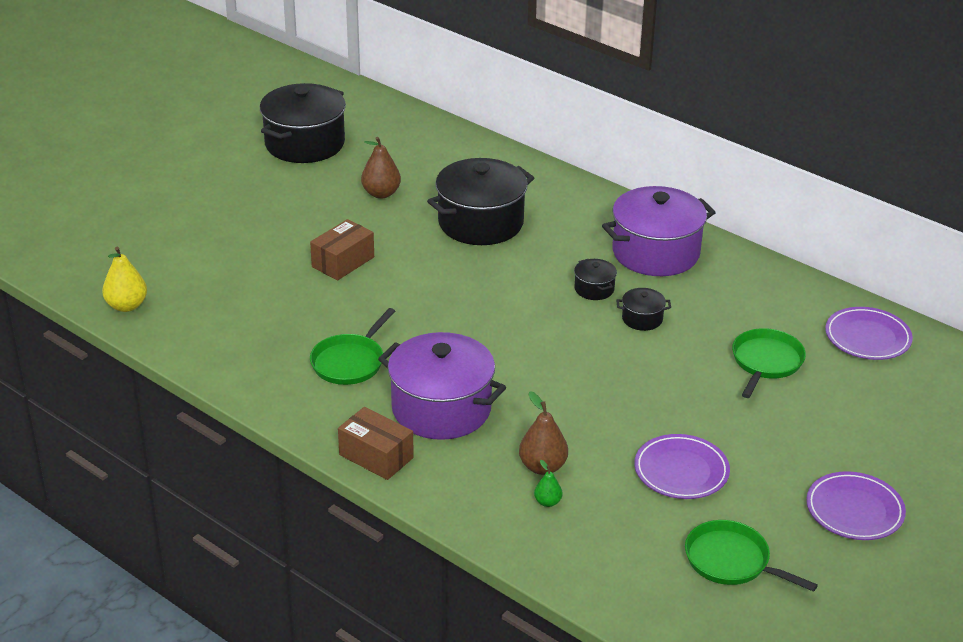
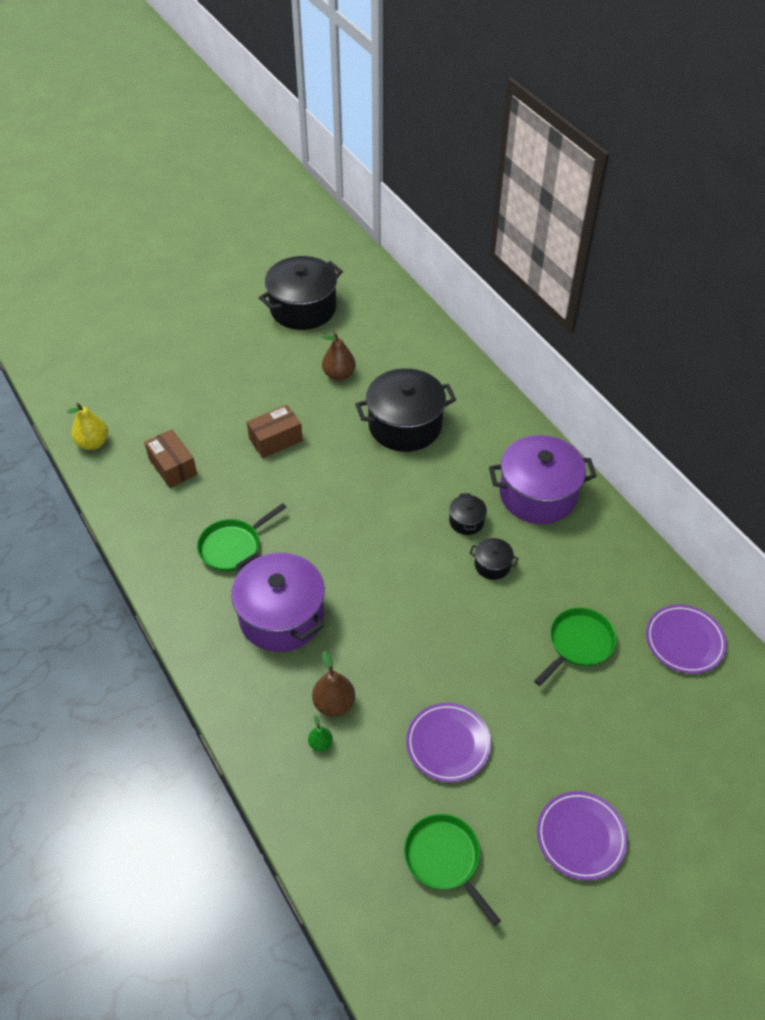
camera: 20 degrees right, 15 degrees up
brown box [338,407,414,480] -> brown box moved to [144,429,197,488]

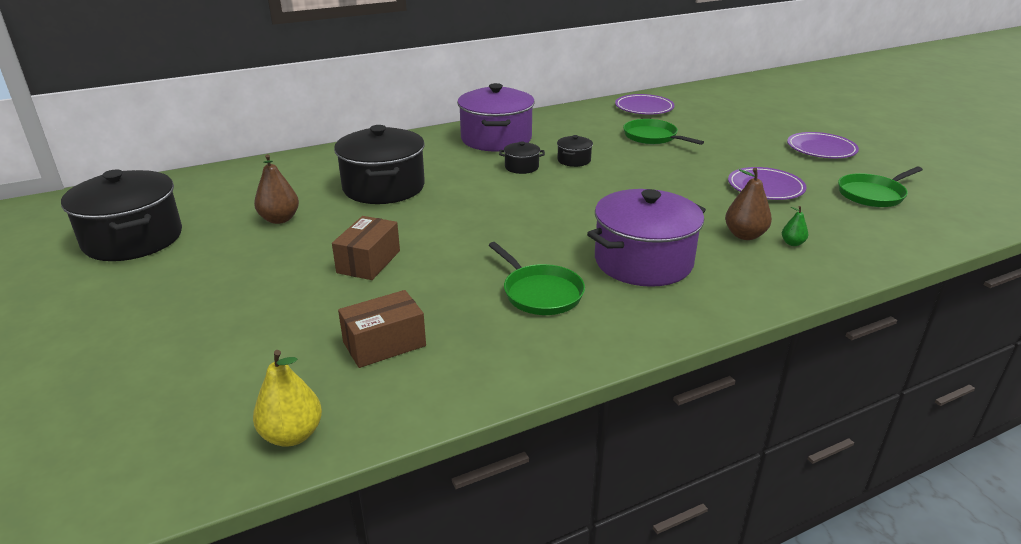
camera: 85 degrees left, 20 degrees down
brown box [247,405,303,458] -> brown box turned 45 degrees clockwise [332,216,400,280]

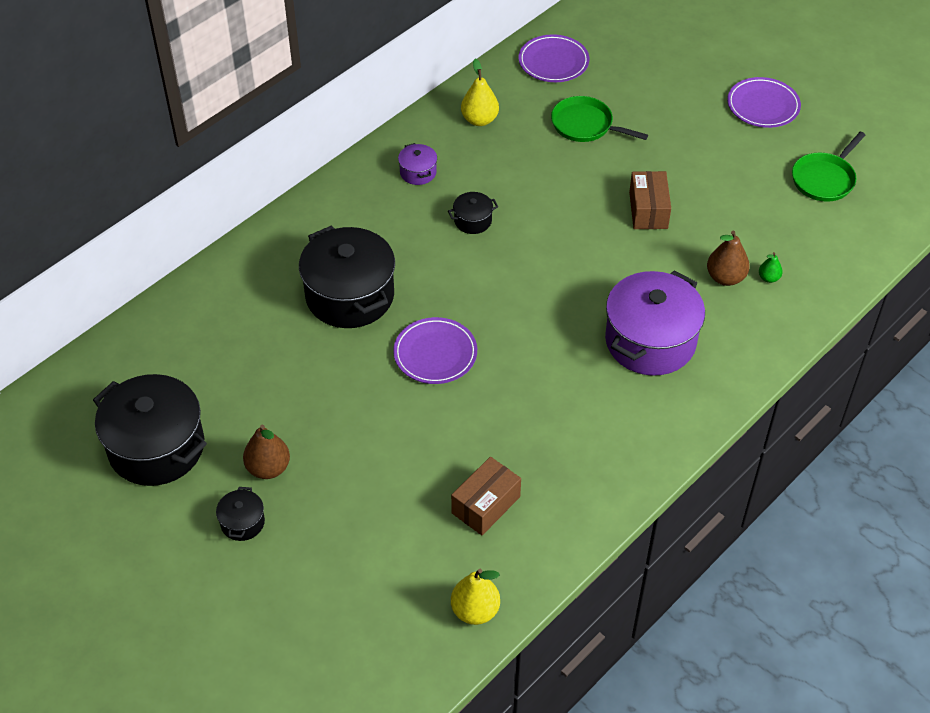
camera: 20 degrees left, 20 degrees up
brown pear [254,154,299,224] -> brown pear moved to [243,424,290,479]
brown box [332,216,400,280] -> brown box moved to [629,171,671,229]
purple pot [457,83,535,152] -> purple pot [398,143,437,185], size x0.44
green pan [489,242,585,315] -> none
black pot [557,135,593,167] -> black pot moved to [216,487,265,541]
purple plate [728,167,806,200] -> purple plate moved to [393,317,477,384]
none -> yellow pear [461,59,499,126]

